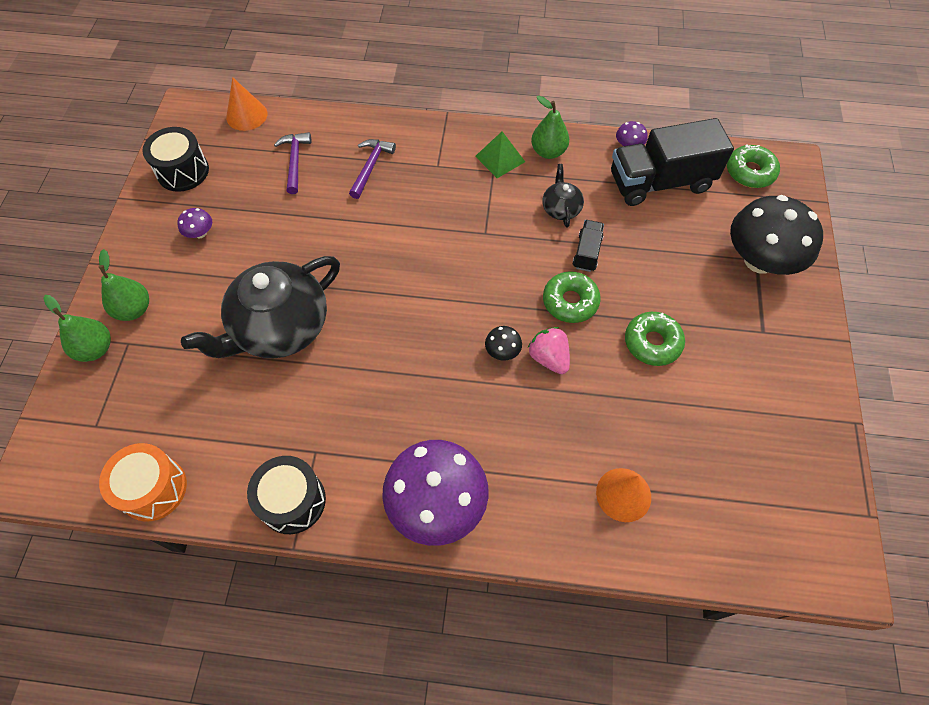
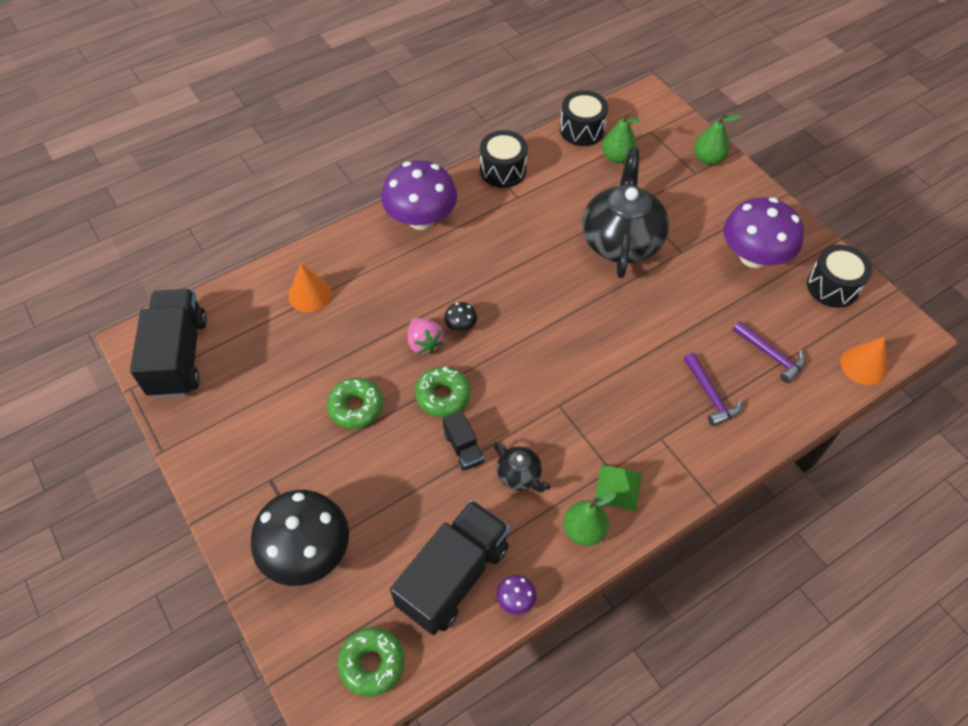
camera: 140 degrees right, 5 degrees down
green pear [99,249,149,321] -> green pear moved to [602,113,640,163]
orange drum [99,443,187,522] -> black drum [560,91,608,146]
purple mushroom [177,208,212,238] -> purple mushroom [723,197,804,268], size x2.46
pink strawberry [528,327,570,374] -> pink strawberry turned 45 degrees clockwise [408,318,443,354]
none -> black truck [130,289,207,398]

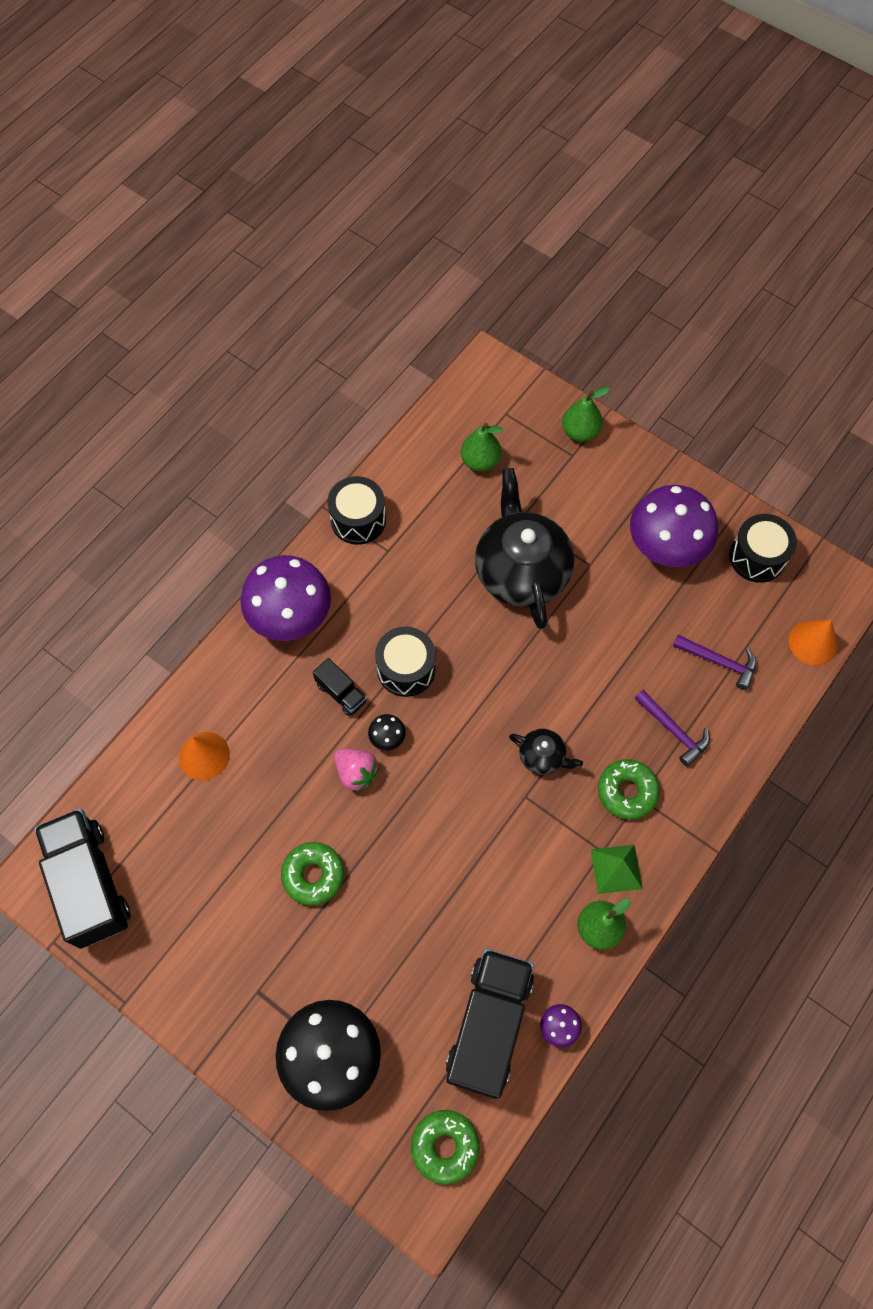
camera: 20 degrees left, 10 degrees up
green donut [415,366,471,417] -> green donut moved to [598,759,660,820]
black truck [443,410,484,471] -> black truck moved to [313,658,367,716]
black teapot [493,443,551,492] -> black teapot moved to [509,729,583,775]
black drum [560,91,608,146] -> black drum moved to [375,627,436,697]

